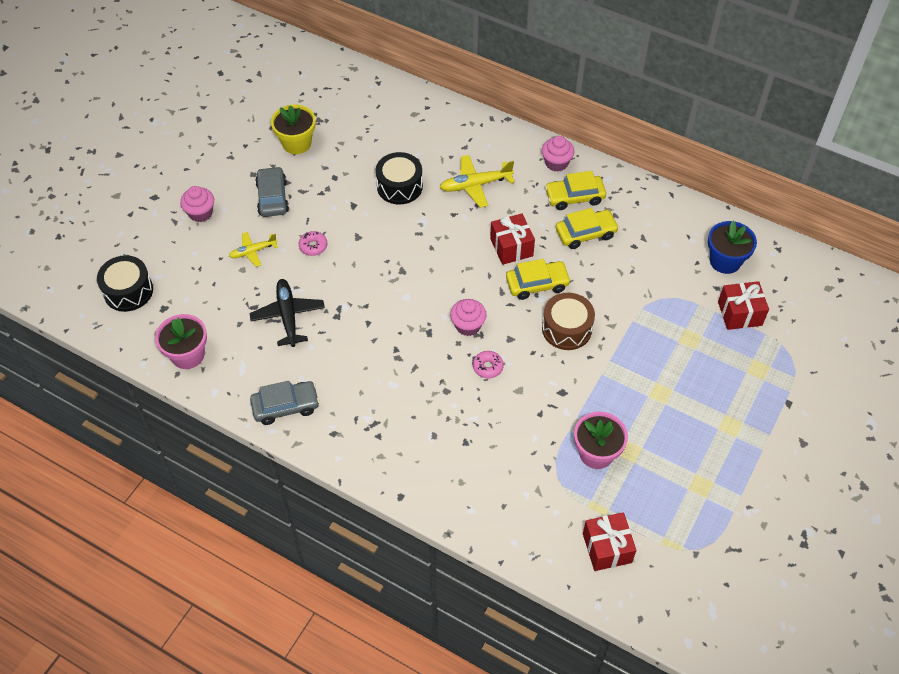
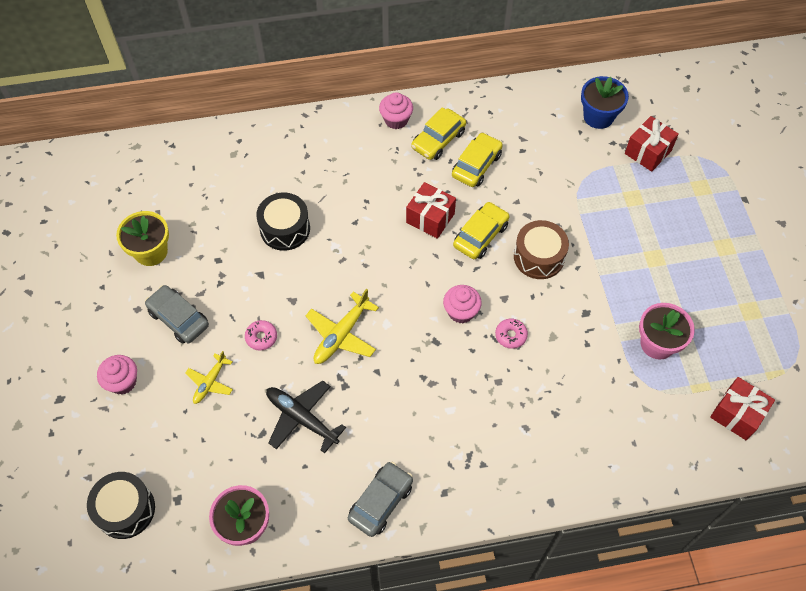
camera: 40 degrees left, 5 degrees up
yellow plane [440,155,515,208] -> yellow plane moved to [306,289,379,364]

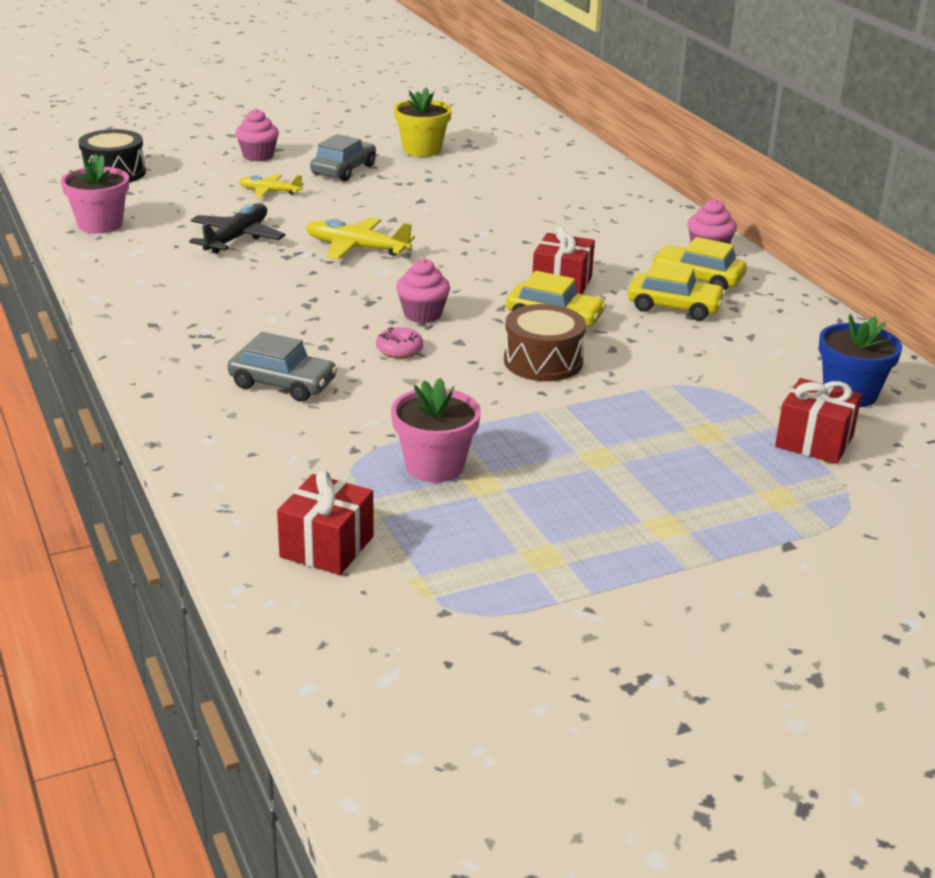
camera: 75 degrees right, 30 degrees down
pink donut [245,320,277,350] -> none
black drum [256,193,310,251] -> none
grey car [348,462,413,537] -> grey car moved to [228,332,338,402]

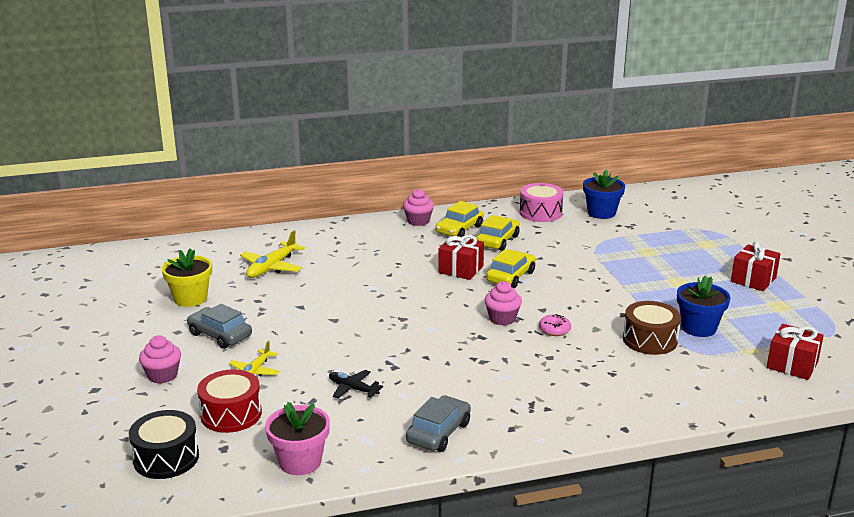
camera: 80 degrees left, 5 degrees down
black plane [189,203,285,254] -> black plane [329,370,383,399], size x0.63
grey car [228,332,338,402] -> grey car moved to [406,395,471,452]
yellow plane [306,217,415,259] -> yellow plane moved to [240,230,305,278]
pink flower pot [391,378,481,482] -> blue flower pot [677,275,730,337]
brown drum [504,304,586,381] -> brown drum moved to [623,301,681,355]
red gift [775,378,862,464] -> red gift moved to [731,241,781,291]
none -> red drum [197,369,262,433]
none -> pink drum [520,183,564,222]

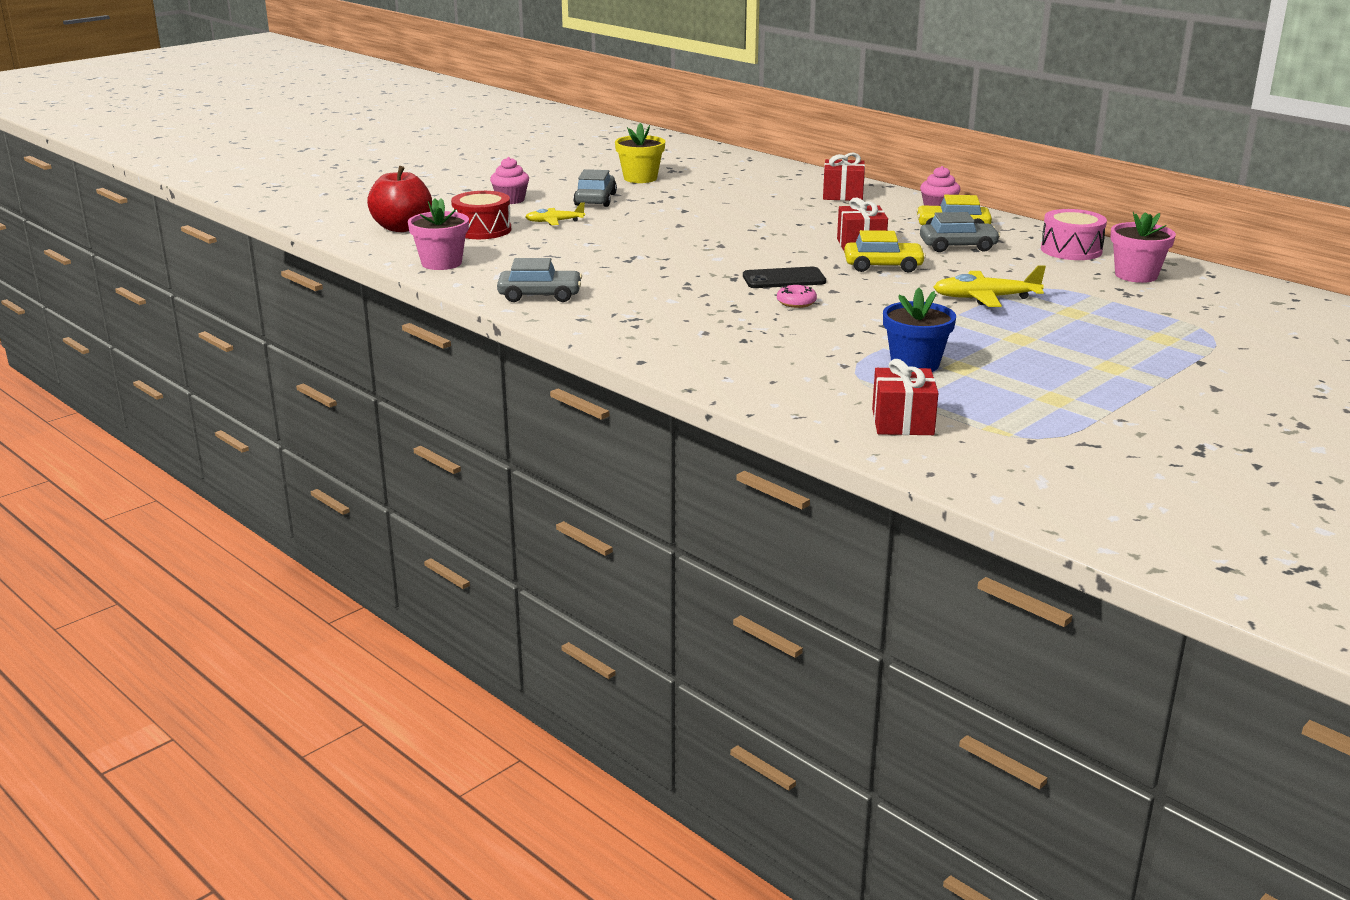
camera: 60 degrees right, 0 degrees up
black drum [129,410,199,479] -> red apple [367,166,432,232]
yellow plane [240,230,305,278] -> yellow plane moved to [933,265,1046,307]
black plane [329,370,383,399] -> none
yellow car [476,215,519,251] -> grey car [920,212,1000,252]
pink cupcake [484,281,522,325] -> black phone [743,267,826,288]
blue flower pot [583,170,625,219] -> pink flower pot [1110,212,1176,283]
brown drum [623,301,681,355] -> none
red gift [731,241,781,291] -> red gift moved to [823,153,865,201]

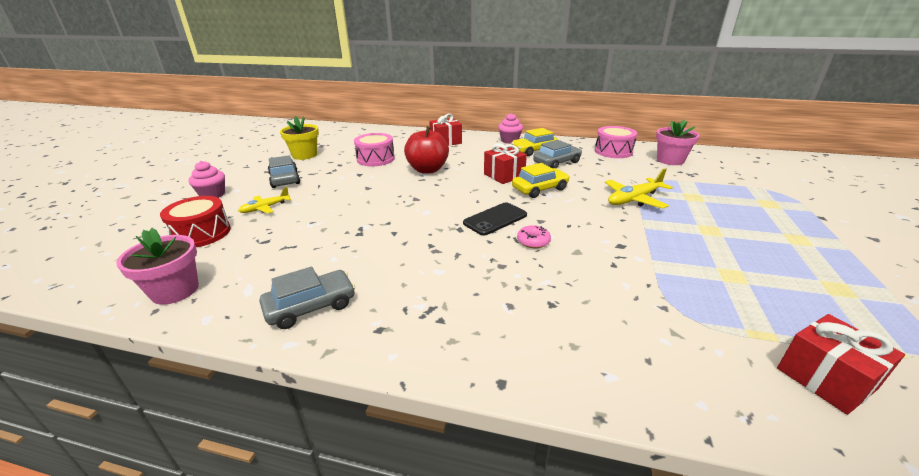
camera: 30 degrees left, 5 degrees up
red apple [367,166,432,232] -> red apple moved to [404,126,449,174]
blue flower pot [883,288,956,372] -> none
none -> pink drum [354,133,395,166]

